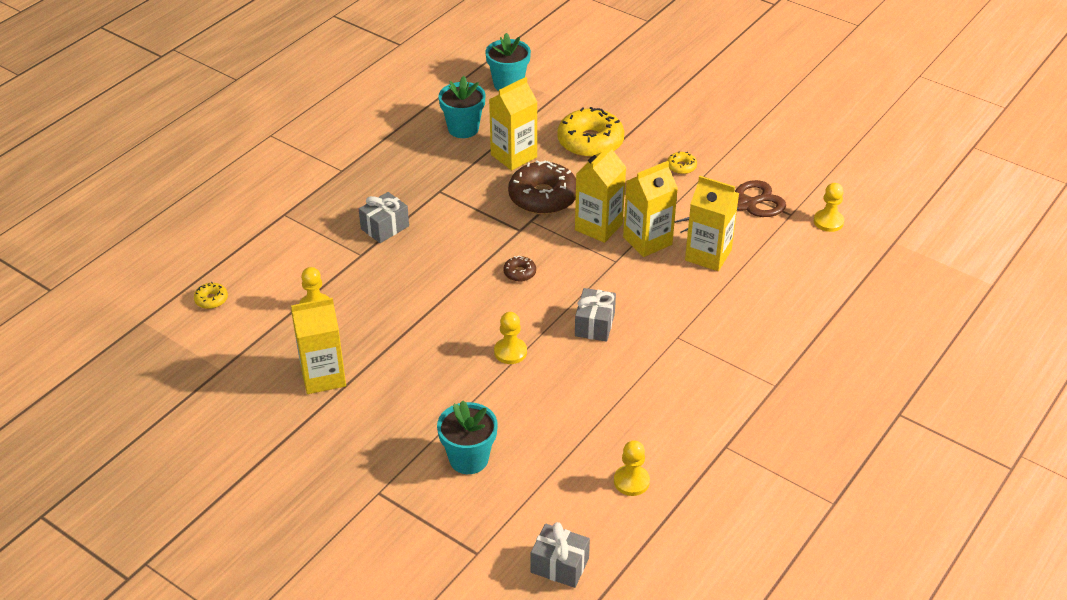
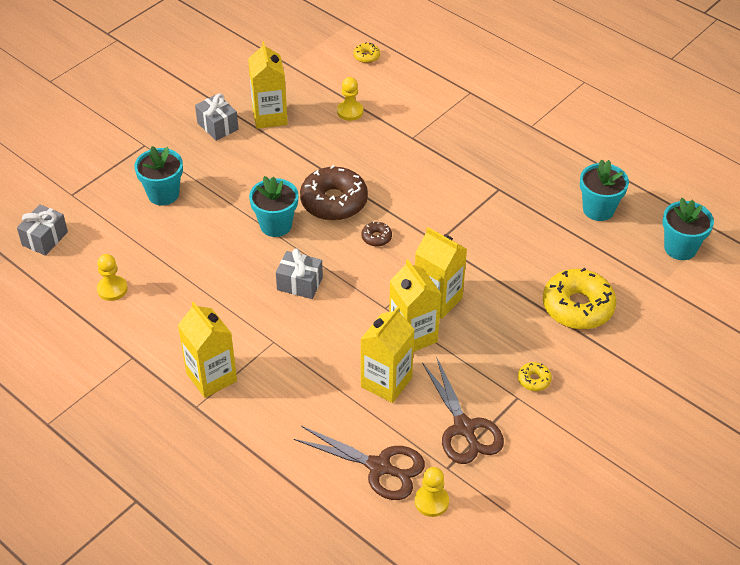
camera: 95 degrees right, 5 degrees up
grey gift [359,192,409,243] -> grey gift moved to [195,93,239,141]
yellow carton [489,77,537,170] -> yellow carton moved to [178,301,237,398]
yellow pawn [494,312,527,364] -> turquoise flower pot [249,176,298,237]
brown donut [508,160,576,215] -> brown donut moved to [300,165,368,221]
none -> brown scissors [294,426,425,500]

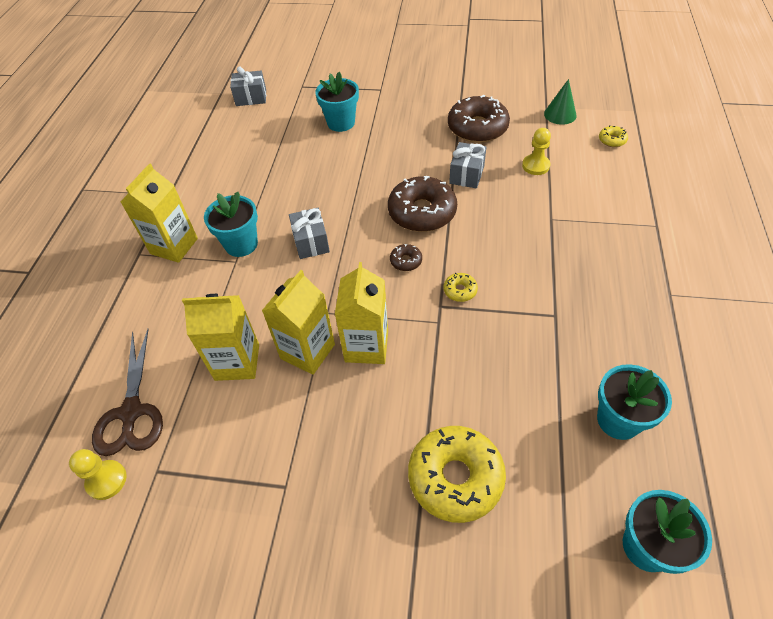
camera: 60 degrees right, 5 degrees up
yellow pawn [97,254,128,301] -> none
grey gift [195,93,239,141] -> grey gift moved to [449,142,486,188]
yellow carton [248,41,288,129] -> brown donut [448,95,510,143]
turquoise flower pot [249,176,298,237] -> turquoise flower pot moved to [204,192,258,257]
brown scissors [422,357,504,464] -> none
yellow donut [518,362,552,391] -> yellow donut moved to [443,273,478,302]
none -> green cone [544,79,577,125]

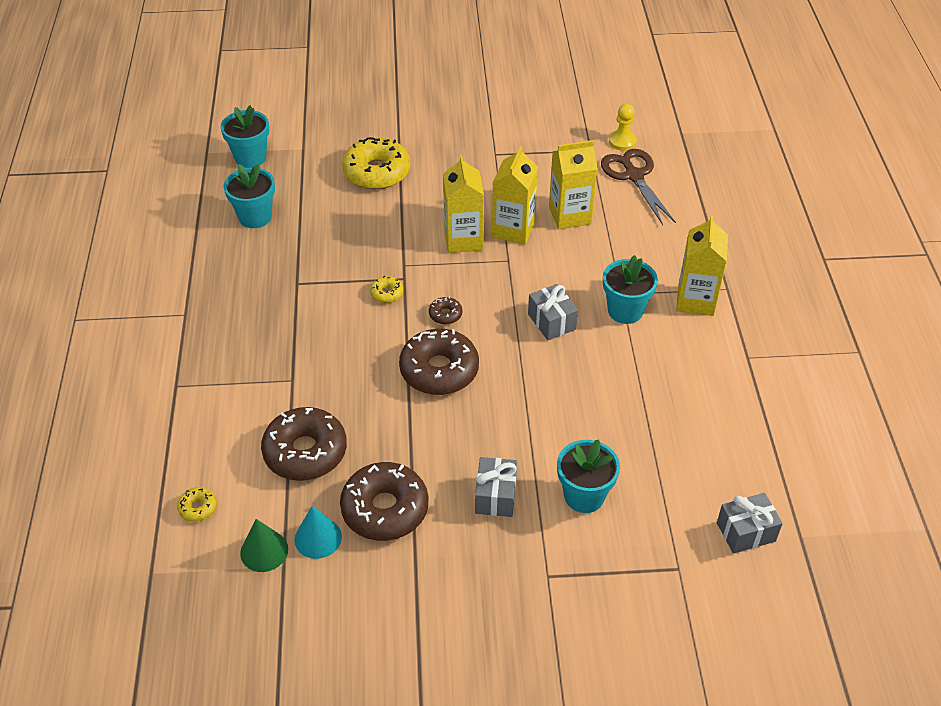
camera: 165 degrees right, 5 degrees down
grey gift [449,142,486,188] -> grey gift moved to [475,457,517,517]
yellow pawn [522,128,551,175] -> brown donut [261,407,347,481]
none -> turquoise cone [294,506,342,559]

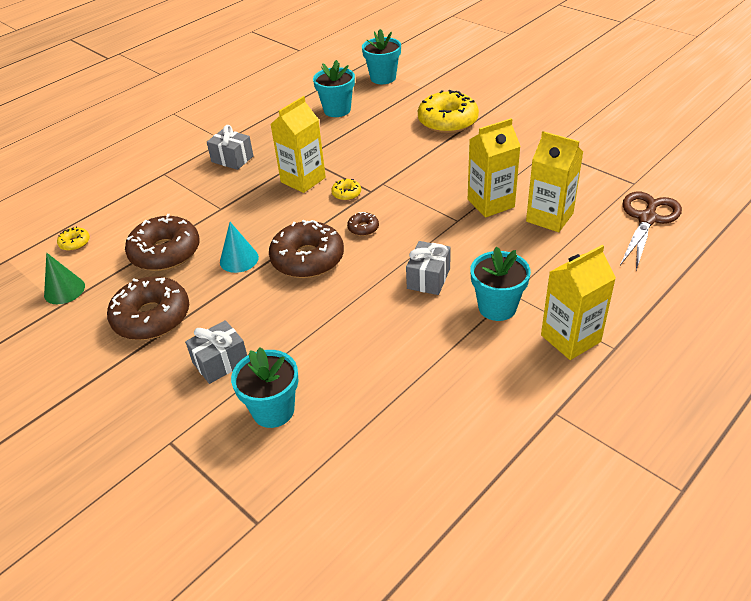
camera: 50 degrees right, 5 degrees down
turquoise cone [294,506,342,559] -> turquoise cone moved to [220,222,259,273]
yellow carton [443,155,484,253] -> yellow carton moved to [271,96,326,193]
yellow pawn [609,104,637,151] -> none
grey gift [717,493,783,554] -> grey gift moved to [207,125,253,170]

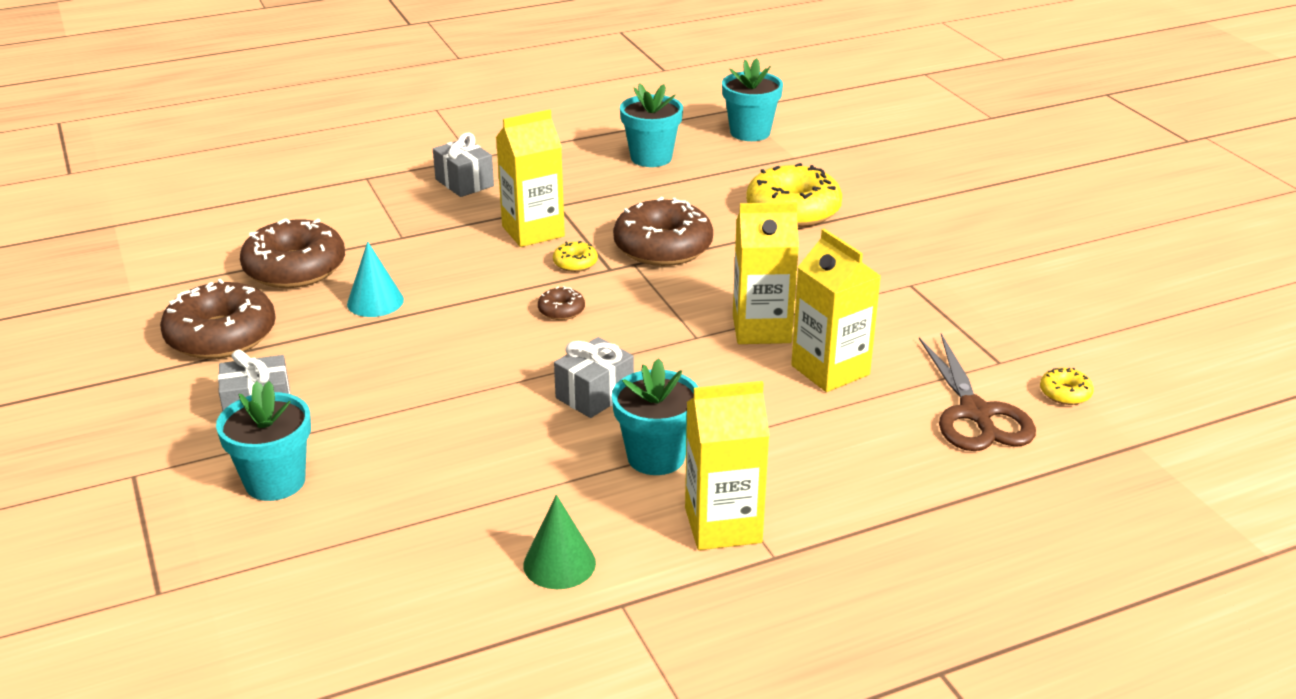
camera: 20 degrees right, 10 degrees down
green cone [44,253,85,304] -> green cone moved to [523,495,596,589]
yellow donut [57,226,90,251] -> yellow donut moved to [1040,368,1094,405]
brown donut [269,220,344,278] -> brown donut moved to [613,197,713,266]
brown scissors [620,192,682,270] -> brown scissors turned 120 degrees clockwise [919,333,1036,451]

